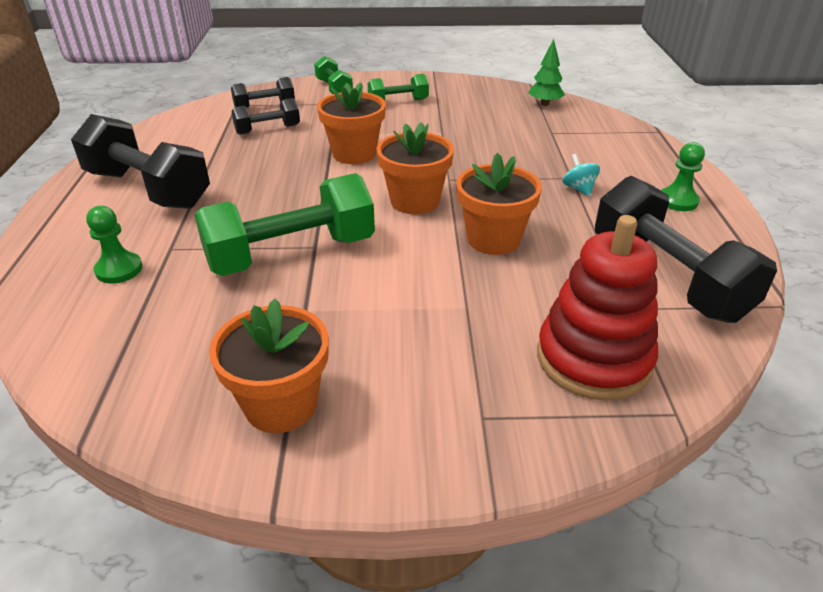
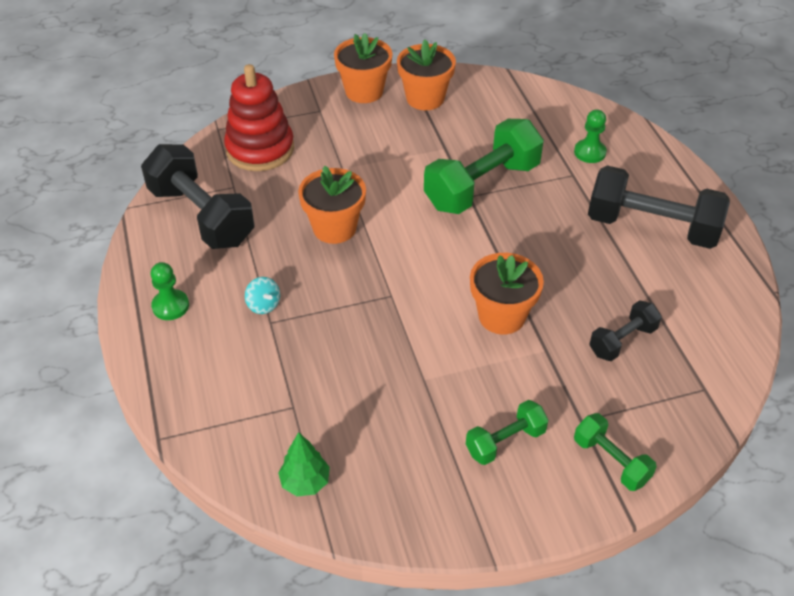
camera: 165 degrees right, 10 degrees up
black dumbbell [231,77,295,109] -> none
orange flower pot [376,122,454,214] -> orange flower pot moved to [334,33,393,103]

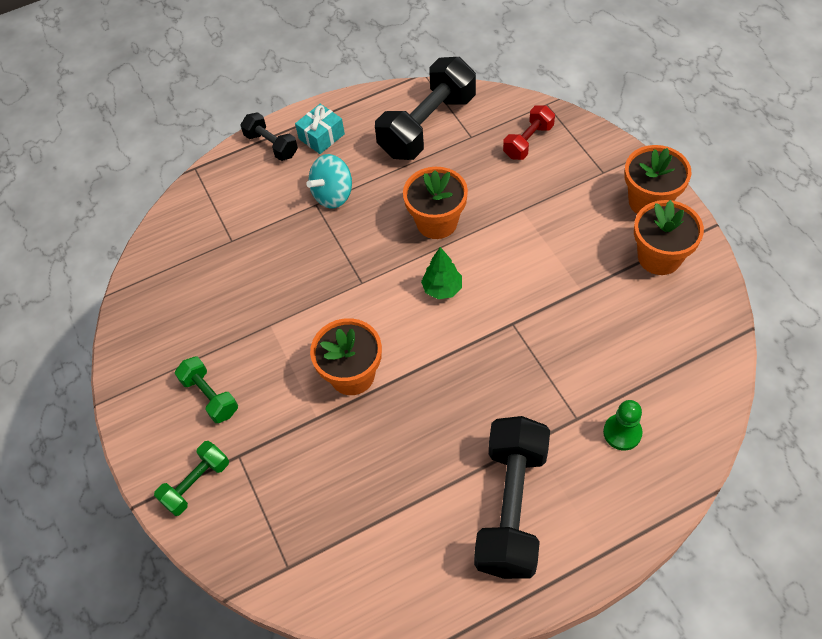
camera: 85 degrees right, 10 degrees up
green pawn [151,262,189,320] -> turquoise gift [295,104,345,154]
red stacking toy [224,64,294,171] -> red dumbbell [503,106,555,160]
turquoise spinning top [245,277,280,314] -> turquoise spinning top [306,154,352,208], size x1.65
green tree [278,432,330,496] -> green tree moved to [421,247,462,299]
green dumbbell [424,119,544,214] -> none
black dumbbell [589,300,662,361] -> black dumbbell moved to [241,112,298,161]

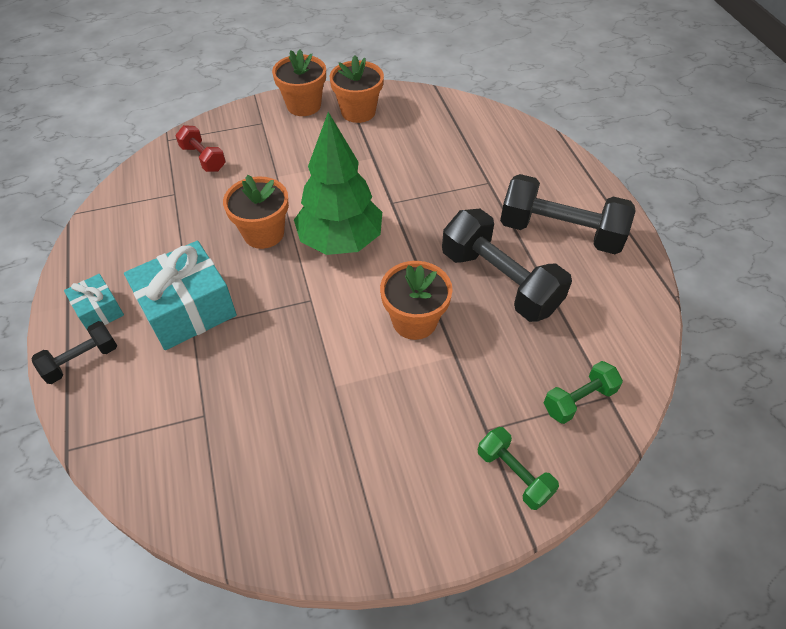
camera: 85 degrees left, 5 degrees down
green dumbbell [175,357,238,423] -> green dumbbell moved to [544,361,623,424]
turquoise spinning top [306,154,352,208] -> turquoise gift [124,241,237,350]
black dumbbell [375,57,476,160] -> black dumbbell moved to [442,209,572,322]
green tree [421,247,462,299] -> green tree [294,112,382,255], size x2.22
green pawn [603,400,643,450] -> none

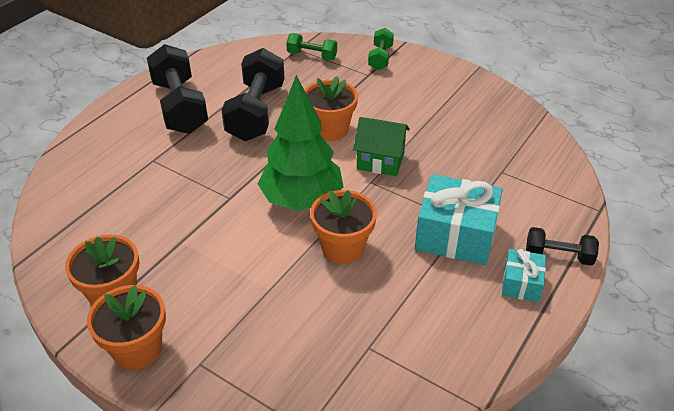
camera: 130 degrees left, 10 degrees down
red dumbbell [175,125,226,172] -> none
none -> green house [353,117,410,176]

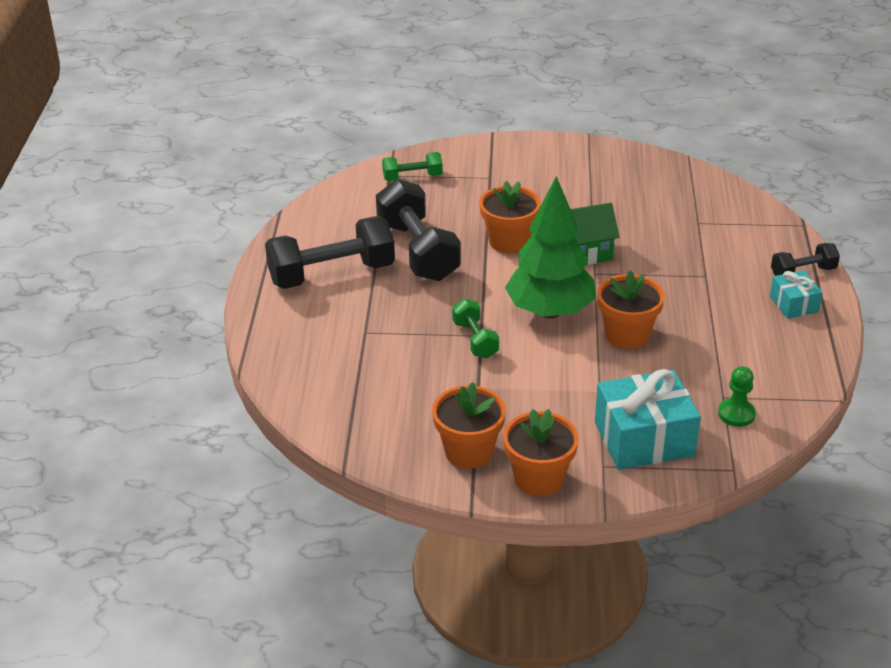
camera: 30 degrees left, 5 degrees down
black dumbbell [147,44,208,134] -> black dumbbell turned 60 degrees counterclockwise [265,216,395,289]
green dumbbell [368,28,394,70] -> green dumbbell moved to [452,298,499,359]
turquoise gift [415,174,503,265] -> turquoise gift moved to [595,369,701,470]
none -> green pawn [718,366,756,427]

